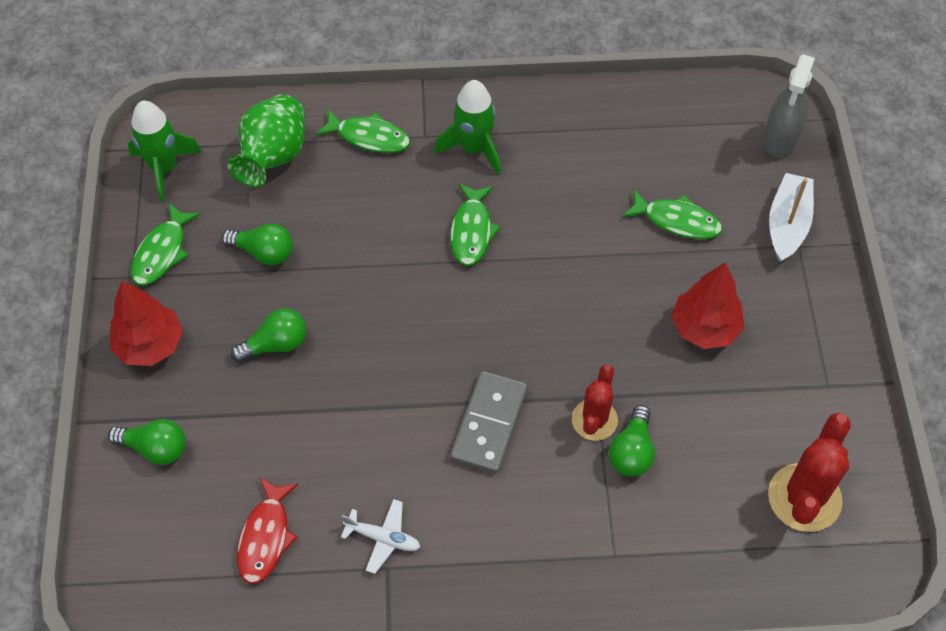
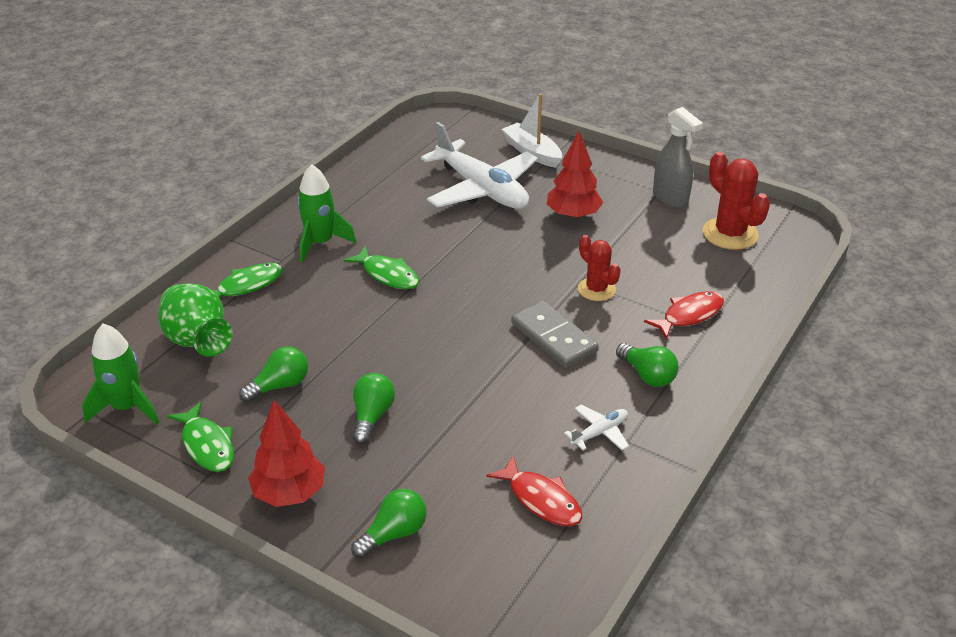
camera: 55 degrees left, 20 degrees down
green light bulb [609,405,655,476] -> green light bulb moved to [616,343,679,387]
green fish [623,189,722,239] -> white plane [421,122,538,209]
grey spray bottle [763,54,815,158] -> grey spray bottle moved to [653,107,703,208]
none -> red fish [644,291,724,340]

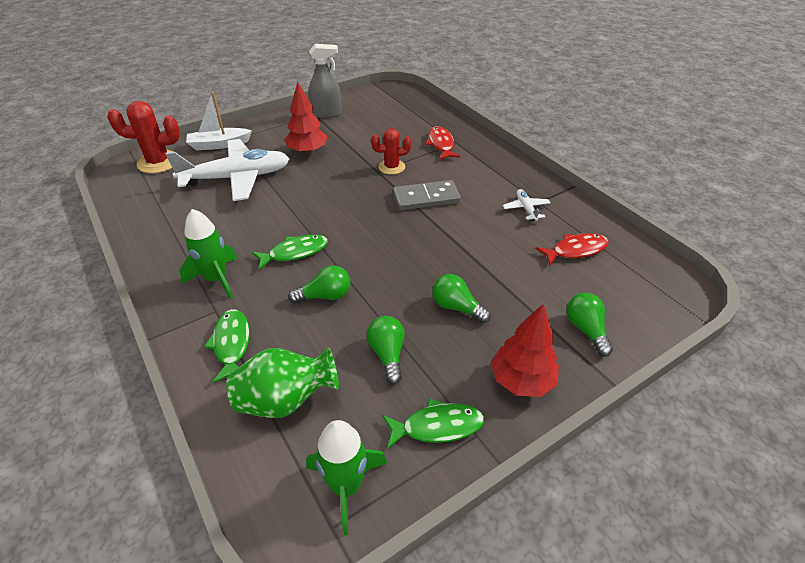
camera: 65 degrees left, 5 degrees up
green light bulb [616,343,679,387] -> green light bulb moved to [288,265,350,304]
red cactus [703,152,770,250] -> red cactus moved to [107,101,180,173]

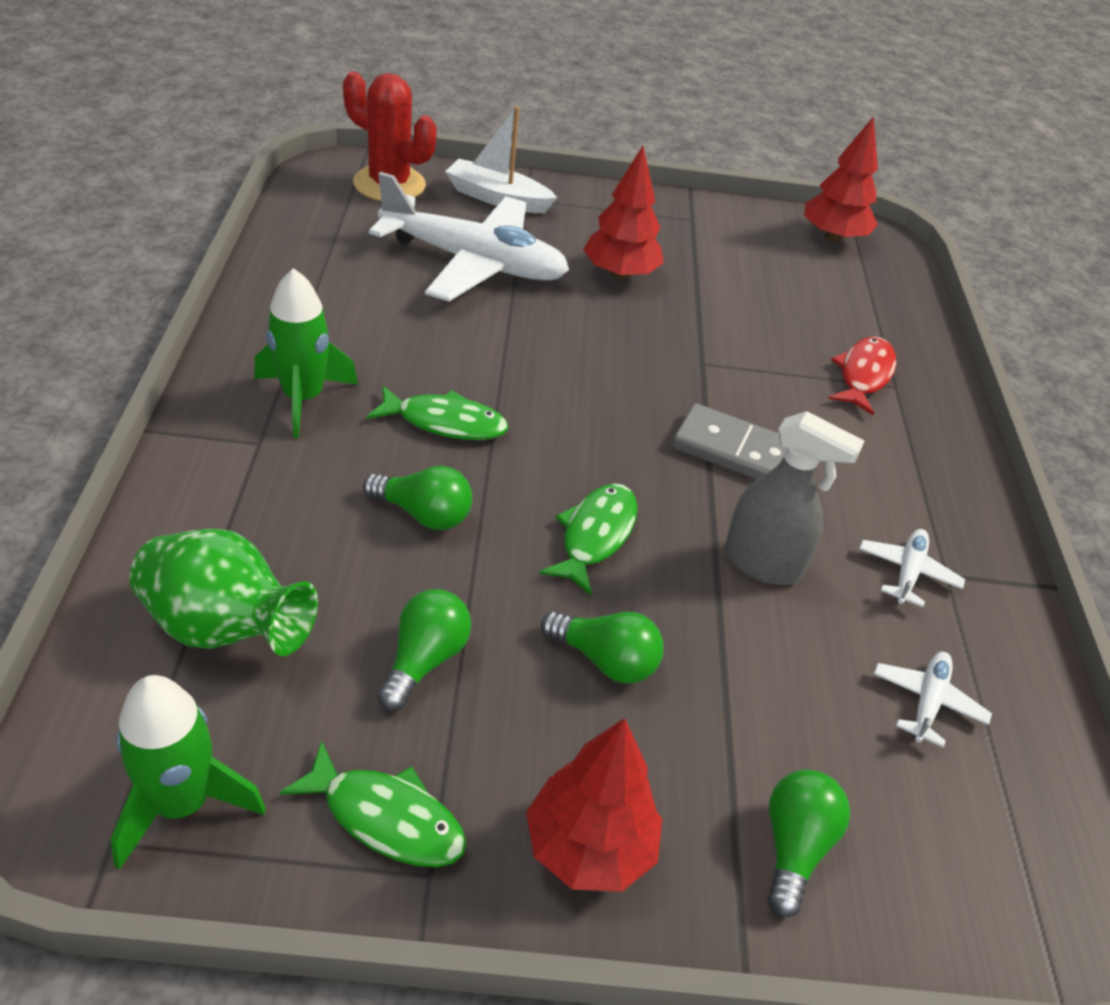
camera: 30 degrees right, 0 degrees up
green fish [204,309,250,383] -> green fish moved to [539,483,638,595]
grey spray bottle [309,44,342,119] -> grey spray bottle moved to [724,411,864,585]
red cactus [371,128,412,175] -> none
green light bulb [432,274,491,323] -> green light bulb turned 135 degrees clockwise [541,611,664,683]
red fish [535,233,609,266] -> white plane [874,652,992,747]
none -> red tree [804,116,878,242]

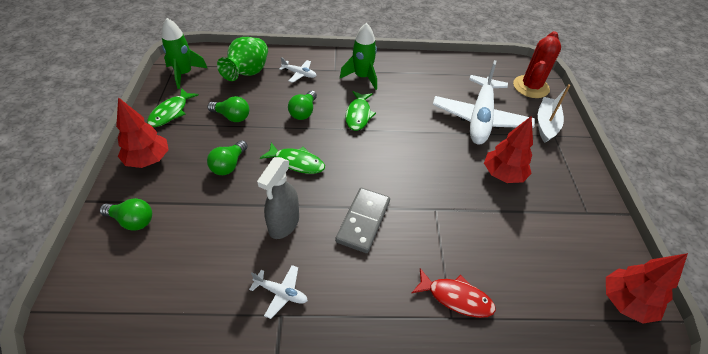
camera: 90 degrees right, 5 degrees up
white plane [874,652,992,747] -> white plane moved to [279,57,317,83]

